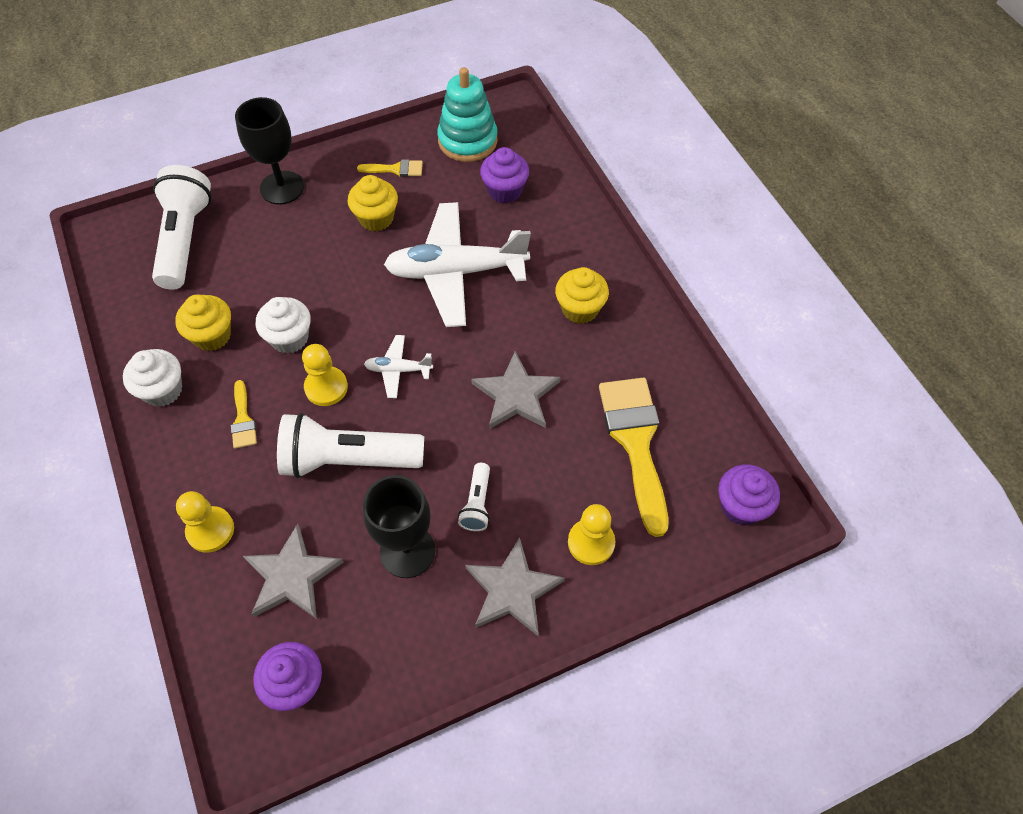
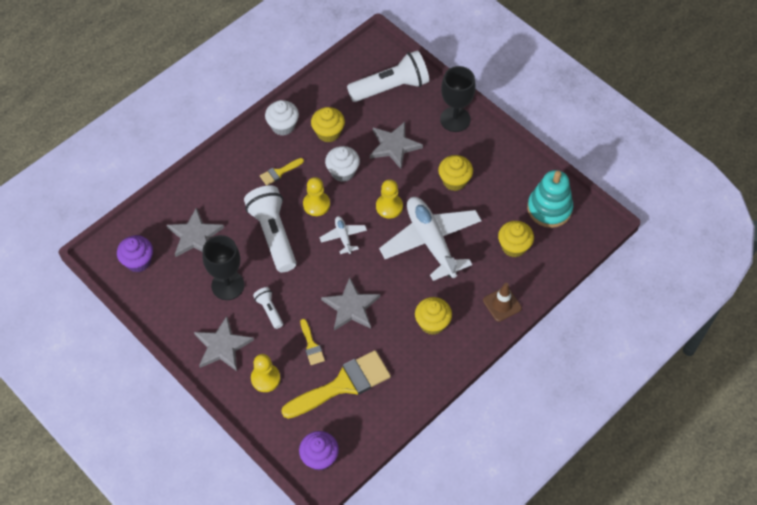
camera: 70 degrees right, 0 degrees up
yellow pawn [176,491,234,553] -> yellow pawn moved to [376,179,403,219]
yellow brush [357,159,423,177] -> yellow brush moved to [300,319,325,365]
white flashlight [458,463,490,531] -> white flashlight turned 75 degrees clockwise [253,287,283,329]
purple cupcake [480,147,529,203] -> yellow cupcake [498,221,534,257]
none -> grey star [370,122,423,169]
none -> brown traffic cone [483,283,522,322]

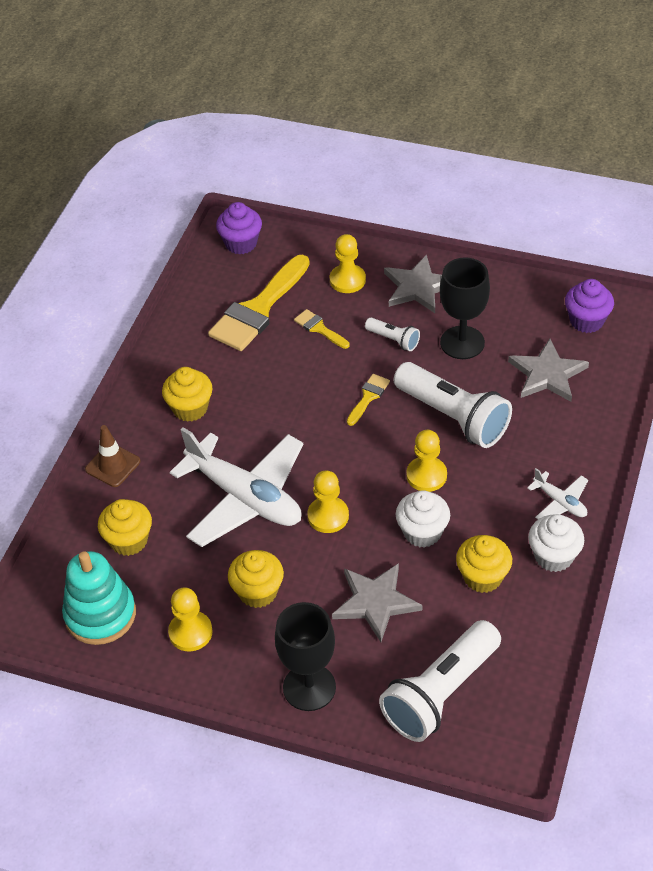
camera: 155 degrees right, 10 degrees down
yellow brush [260,158,304,186] -> yellow brush moved to [347,374,390,426]
white plane [319,216,367,254] -> white plane moved to [527,468,588,519]
grey star [321,277,380,331] -> none
none -> yellow pawn [168,588,213,651]

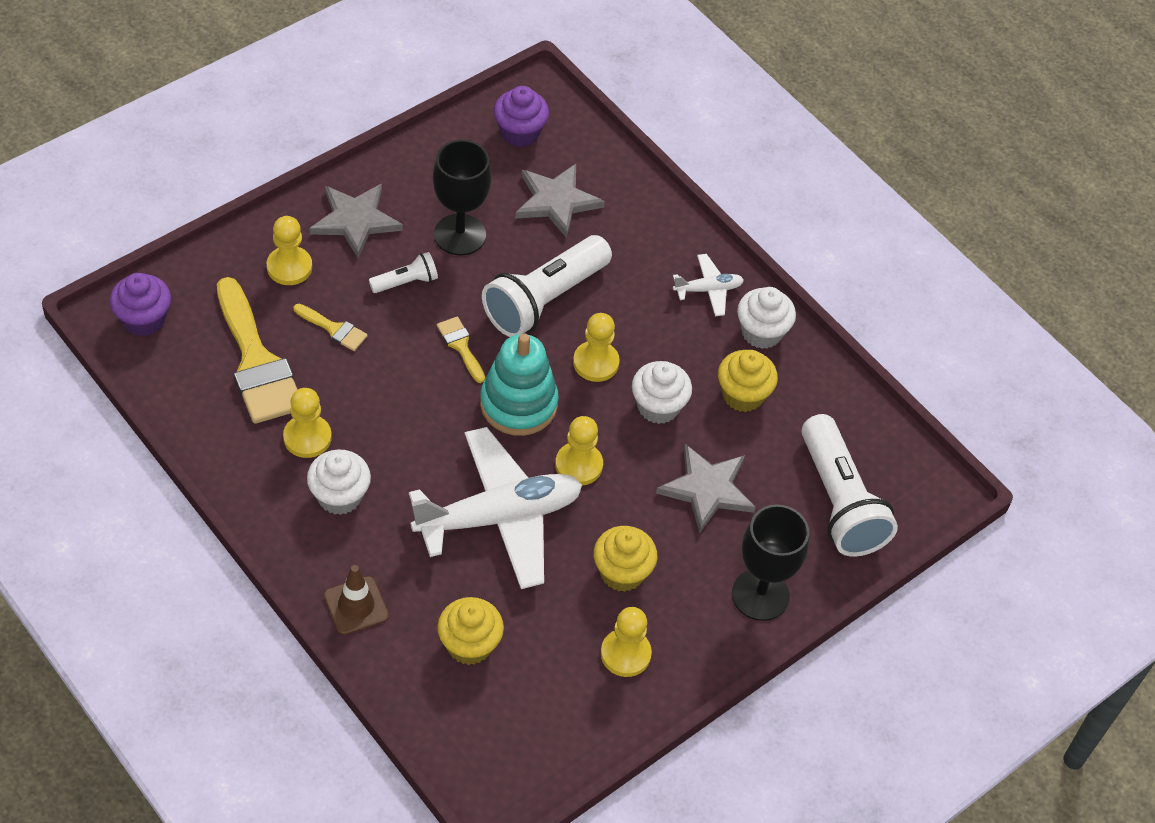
camera: 65 degrees left, 5 degrees up
turquoise stacking toy [62,551,136,645] -> turquoise stacking toy moved to [480,334,559,436]
yellow cupcake [162,367,212,422] -> white cupcake [307,450,371,515]
yellow brush [294,309,350,349] -> yellow brush turned 135 degrees counterclockwise [293,304,368,351]
white flashlight [394,362,512,448] -> white flashlight turned 150 degrees clockwise [482,235,612,337]
none -> yellow pawn [283,388,332,458]

